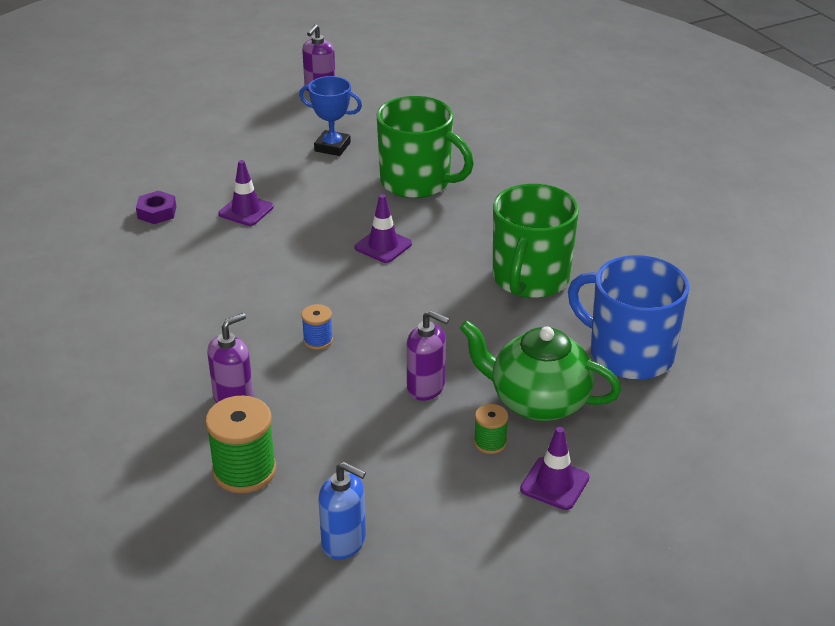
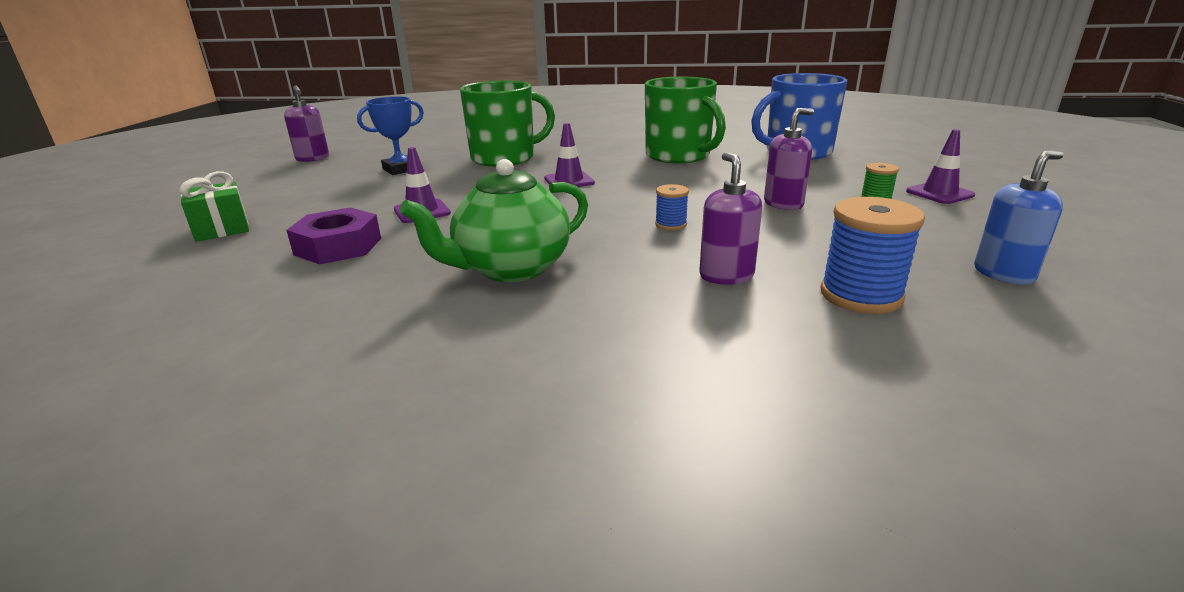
camera: 55 degrees left, 10 degrees down
purple nut [136,191,176,224] -> purple nut [286,207,381,264], size x1.58
green spool [205,395,276,493] -> blue spool [820,197,925,314]
green teapot [460,320,621,421] -> green teapot moved to [400,159,588,282]
none -> green gift [179,171,249,242]

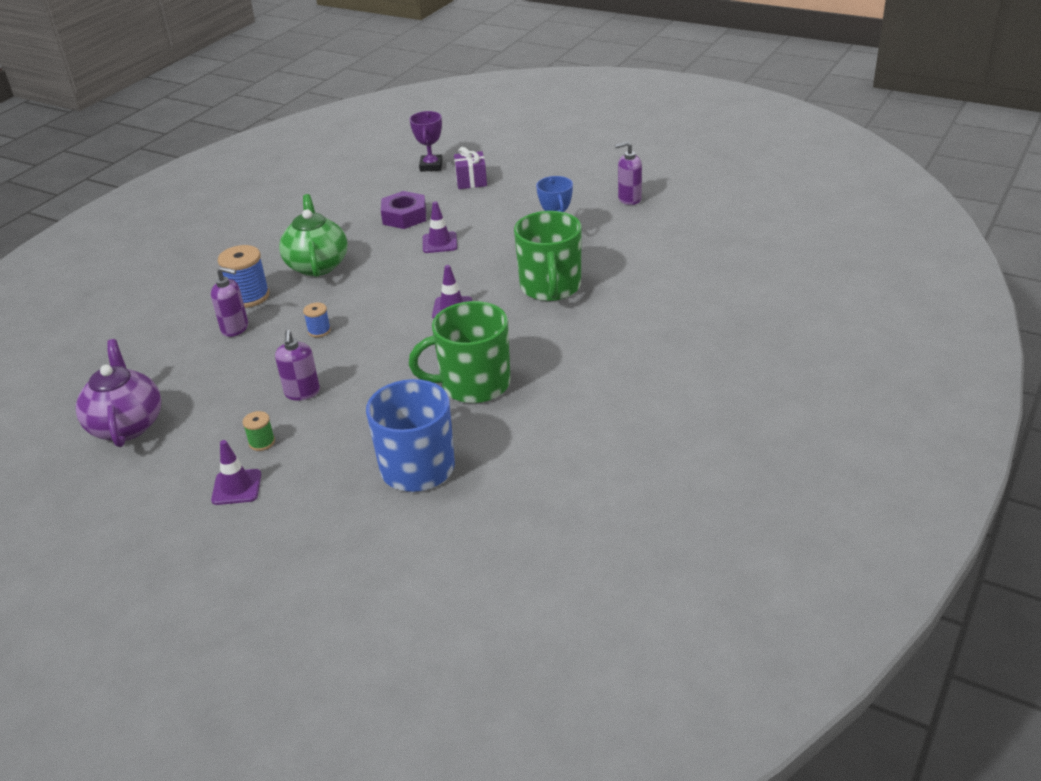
camera: 115 degrees right, 10 degrees up
green gift [179,171,249,242] -> purple gift [454,147,487,189]
blue spool [820,197,925,314] -> blue spool moved to [218,245,270,308]
blue soap dispenser [974,151,1064,285] -> purple teapot [76,339,161,447]
none -> purple trophy [409,111,443,172]

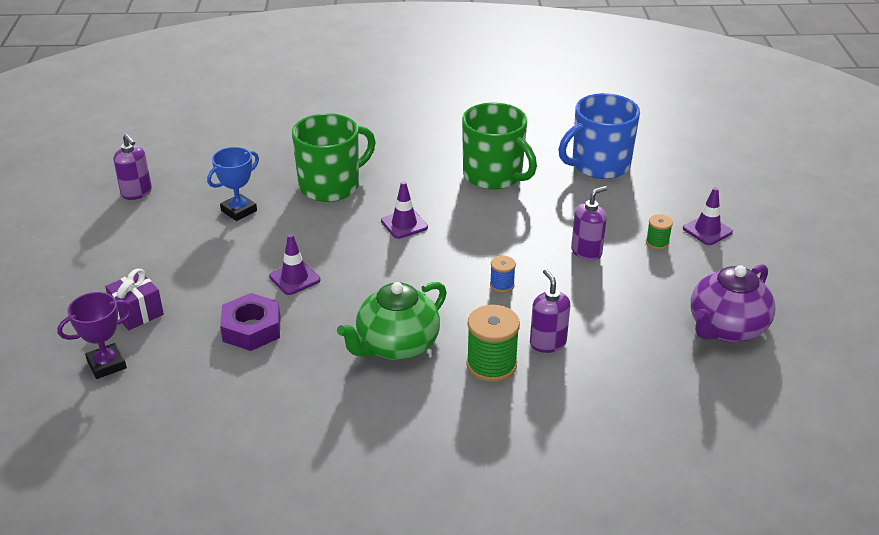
camera: 125 degrees left, 0 degrees up
blue spool [218,245,270,308] -> green spool [466,305,520,382]

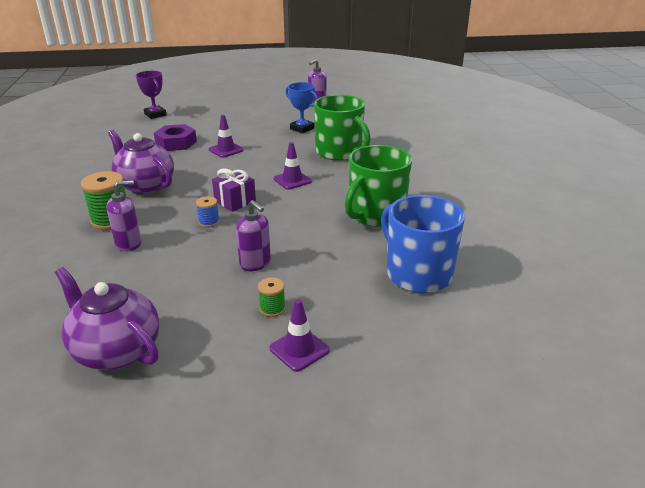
camera: 85 degrees right, 5 degrees down
purple gift [105,268,164,330] -> purple gift moved to [212,168,256,212]
green teapot [337,282,447,360] -> purple teapot [108,130,174,194]

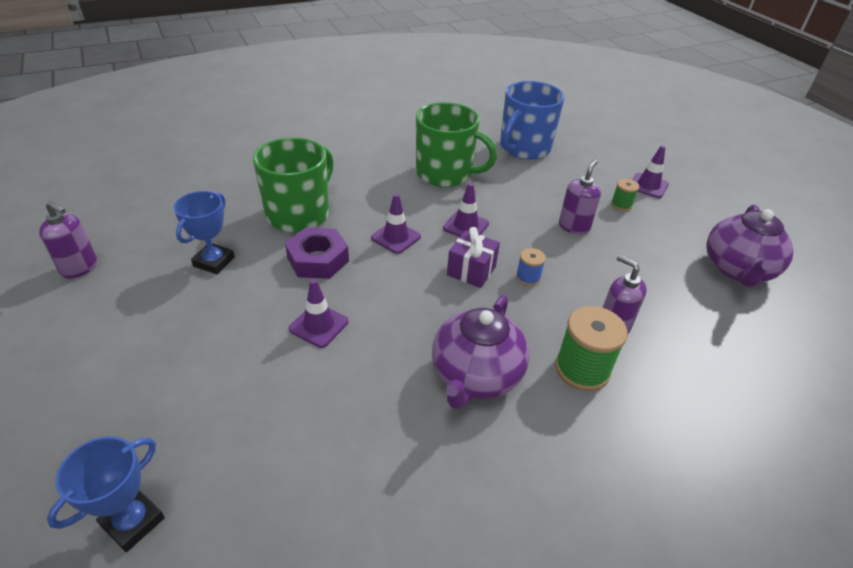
camera: 110 degrees left, 10 degrees up
purple trophy [136,71,167,119] -> blue trophy [47,436,165,552]
purple nut [154,124,197,151] -> purple nut moved to [285,227,349,279]
none -> purple traffic cone [443,183,489,237]

